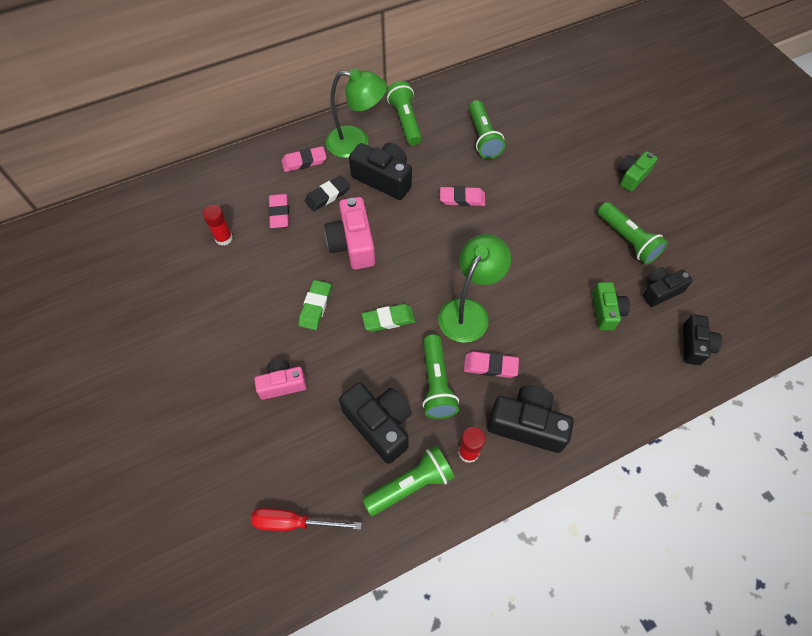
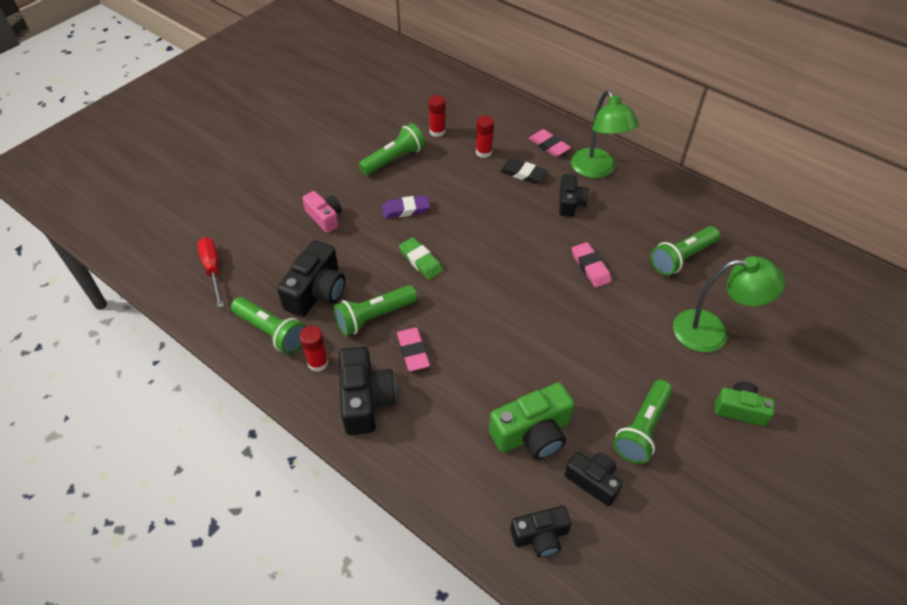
camera: 65 degrees right, 10 degrees down
pink eraser [268,194,289,228] -> red glue stick [476,115,494,158]
green eraser [298,280,331,330] -> purple eraser [382,195,430,218]
pink camera [324,197,375,270] -> none
black camera [349,143,412,200] -> black camera [559,174,589,217], size x0.64
green flashlight [386,81,422,146] -> green flashlight moved to [359,123,425,175]
green lamp [438,234,511,343] -> green lamp moved to [673,257,785,352]
green camera [592,282,630,330] -> green camera [489,382,575,460], size x1.56

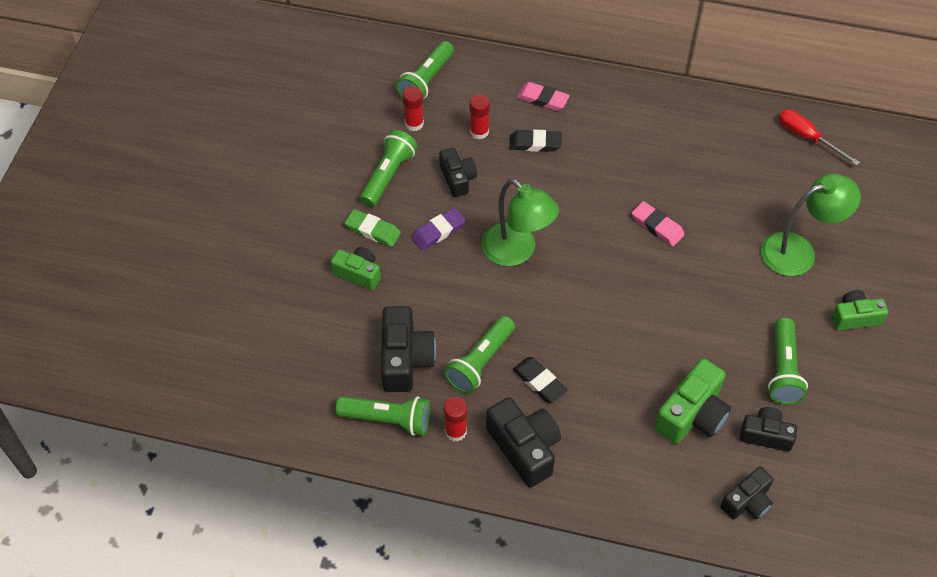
camera: 25 degrees left, 5 degrees up
red screwdriver [197,237,224,308] -> red screwdriver moved to [778,109,860,166]
pink camera [302,191,342,233] -> green camera [331,247,381,290]
pink eraser [397,327,430,371] -> black eraser [513,357,568,403]
green eraser [399,237,443,280] -> green eraser moved to [345,209,401,247]
black camera [559,174,589,217] -> black camera moved to [439,147,477,197]
green lamp [571,90,639,178] -> green lamp moved to [482,179,559,266]
green flashlight [651,226,720,276] -> green flashlight moved to [396,41,454,99]

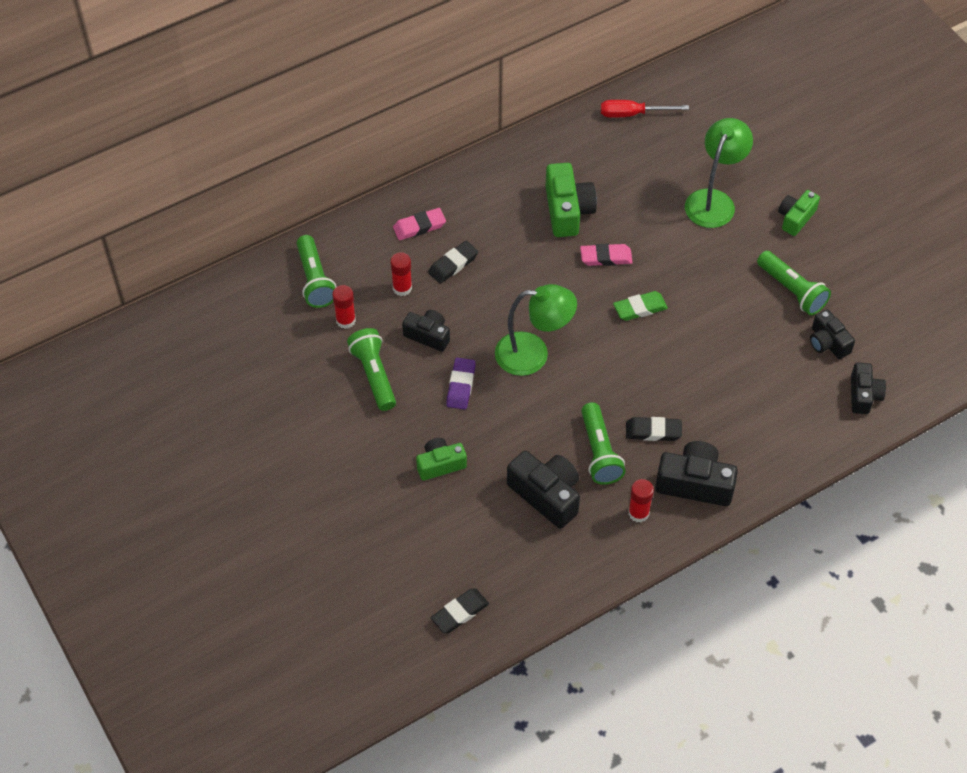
camera: 45 degrees left, 0 degrees up
green flashlight [336,396,430,436] -> none
green eraser [345,209,401,247] -> green eraser moved to [613,291,668,321]
green camera [654,358,731,444] -> green camera moved to [546,163,597,237]
black camera [740,407,797,452] -> black camera turned 90 degrees counterclockwise [810,309,855,359]
none -> black eraser [431,589,489,633]

